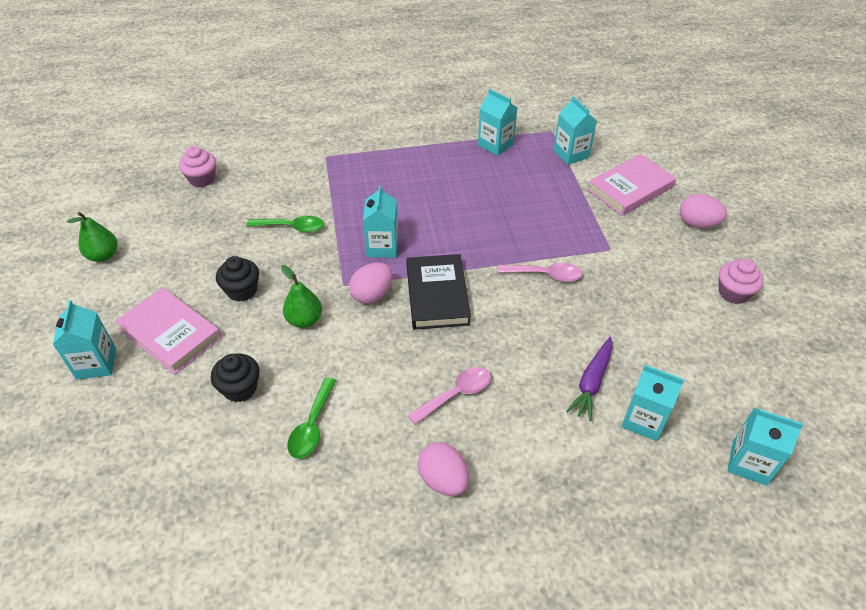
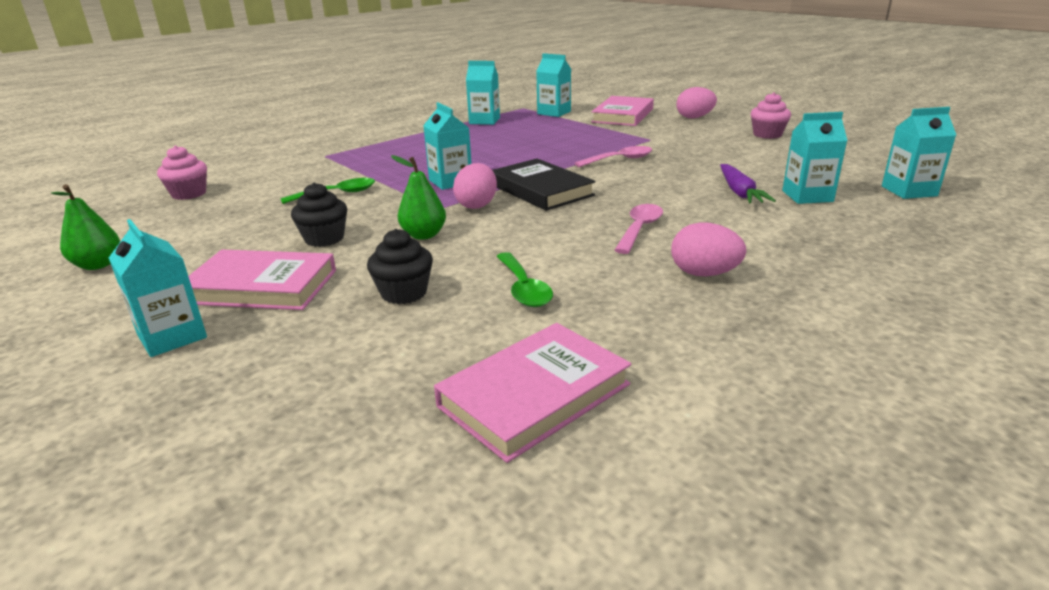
camera: 30 degrees left, 20 degrees down
none -> pink book [434,323,631,463]

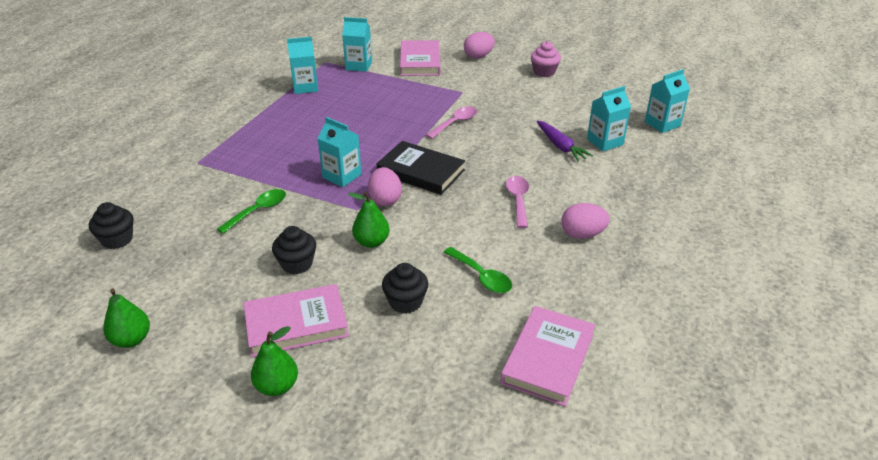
camera: 25 degrees left, 10 degrees up
turquoise carton [109,219,207,357] -> green pear [251,326,298,396]
pink cupcake [157,145,207,200] -> black cupcake [89,202,133,249]

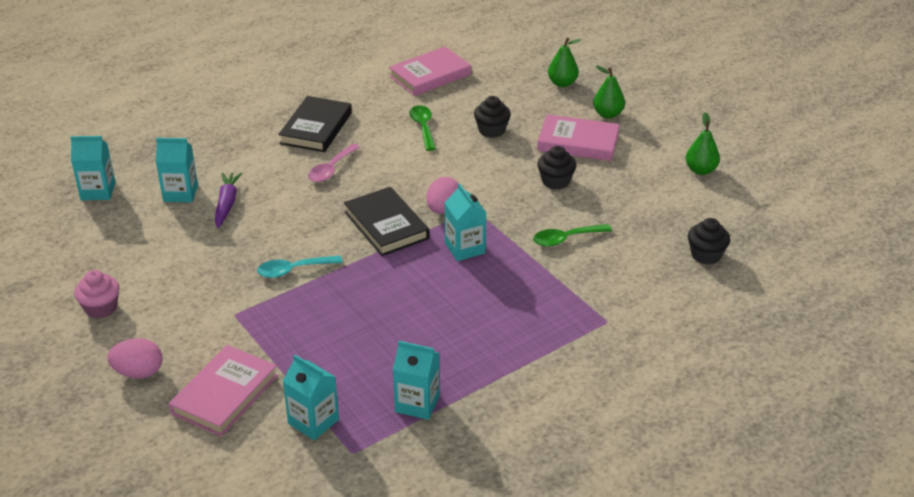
camera: 150 degrees left, 0 degrees up
green pear [348,192,390,248] -> green pear moved to [548,38,581,87]
pink spoon [426,106,477,139] -> turquoise spoon [257,256,343,278]
pink egg [561,203,610,239] -> black book [278,96,352,152]

